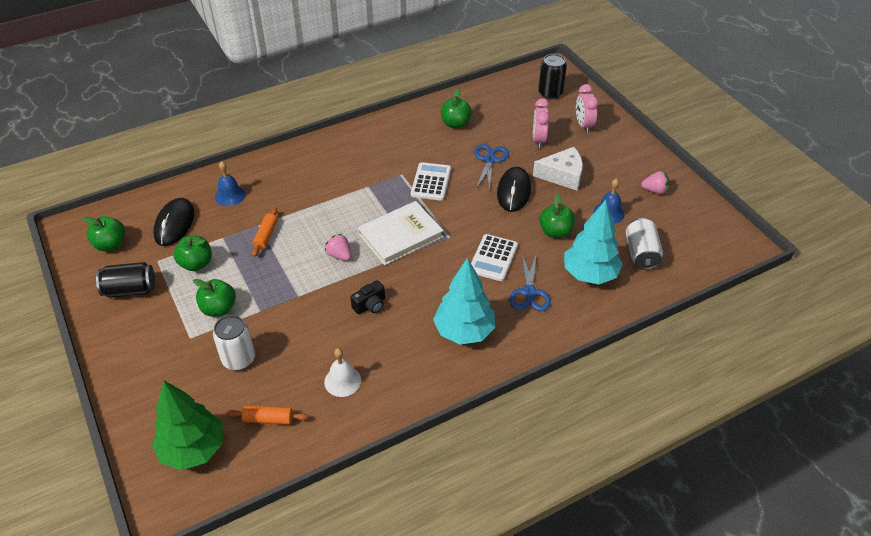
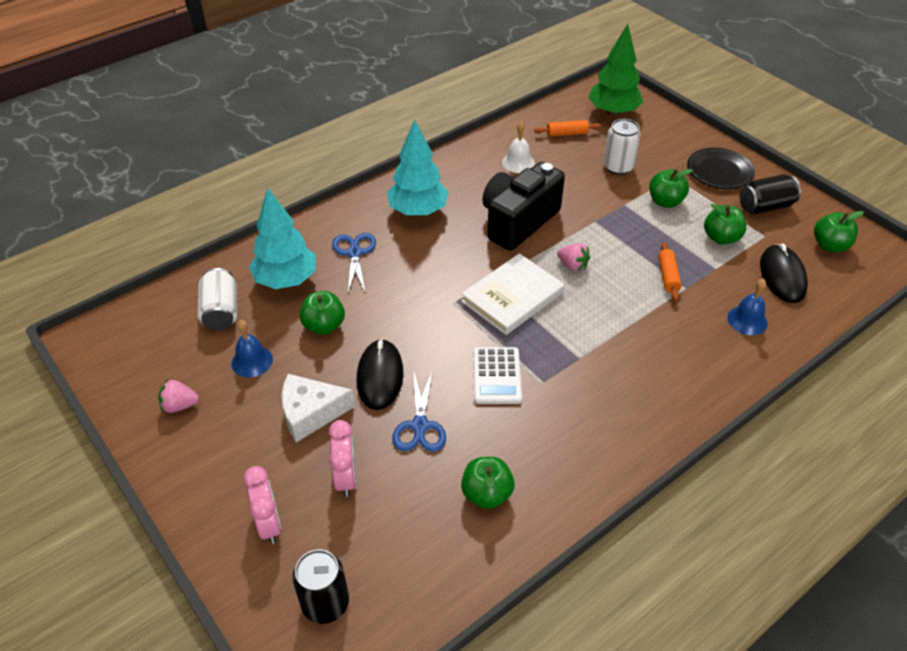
camera: 170 degrees right, 0 degrees up
black camera [350,280,385,315] -> black camera [482,162,565,251], size x2.40
white calculator [471,234,518,281] -> none
none -> black plate [687,148,755,189]

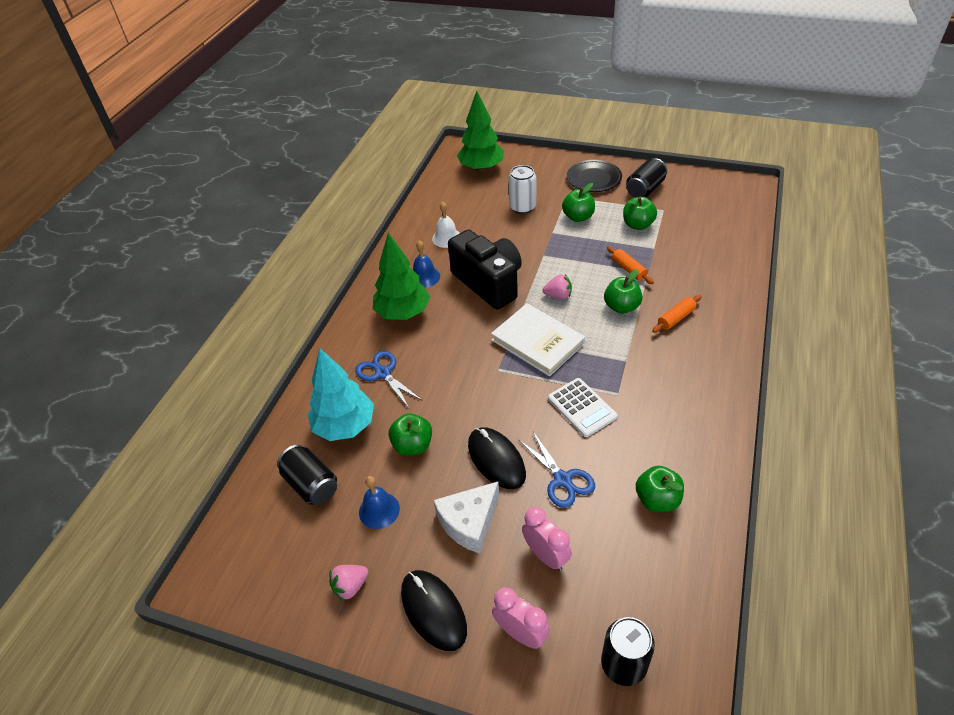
camera: 30 degrees left, 0 degrees up
white can [198,268,237,331] -> black can [277,445,337,505]
turquoise tree [387,119,449,216] -> green tree [373,233,430,320]
white book [461,253,565,335] -> white book turned 60 degrees counterclockwise [491,303,585,376]
black camera [482,162,565,251] -> black camera turned 135 degrees clockwise [448,229,522,309]
orange rolling pin [534,120,601,137] -> orange rolling pin moved to [652,295,702,333]
blue bell [727,279,768,335] -> blue bell moved to [413,240,440,288]
black mouse [760,243,808,303] -> black mouse moved to [401,570,467,651]
green apple [814,211,864,252] -> green apple moved to [604,269,642,314]

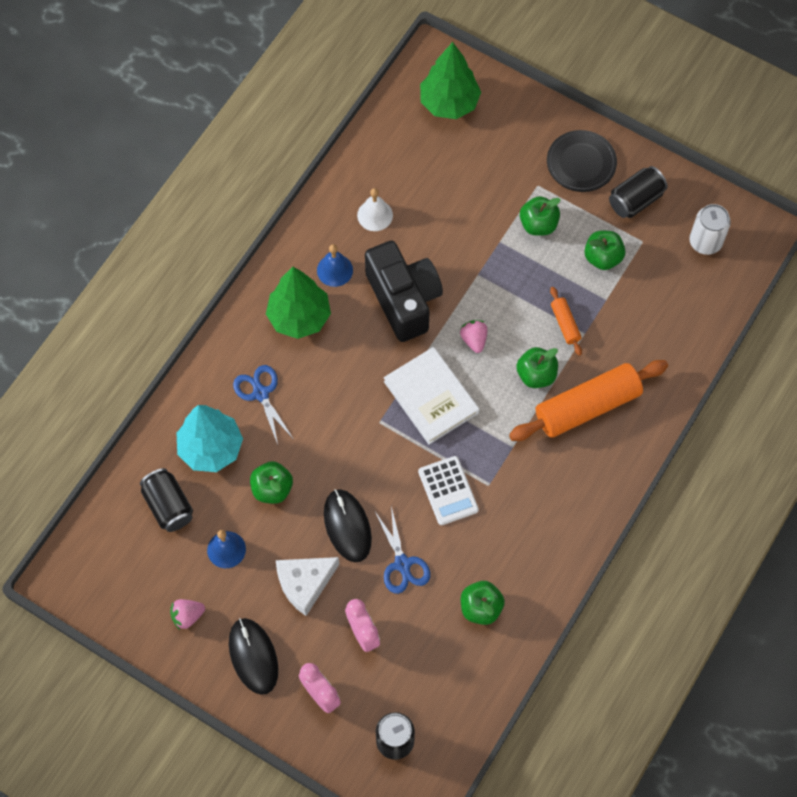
camera: 10 degrees right, 20 degrees up
white can [508,165,536,214] -> white can moved to [690,204,731,255]
pink strawberry [543,274,572,299] -> pink strawberry turned 120 degrees counterclockwise [460,320,488,353]
orange rolling pin [652,295,702,333] -> orange rolling pin [509,360,668,441], size x2.22

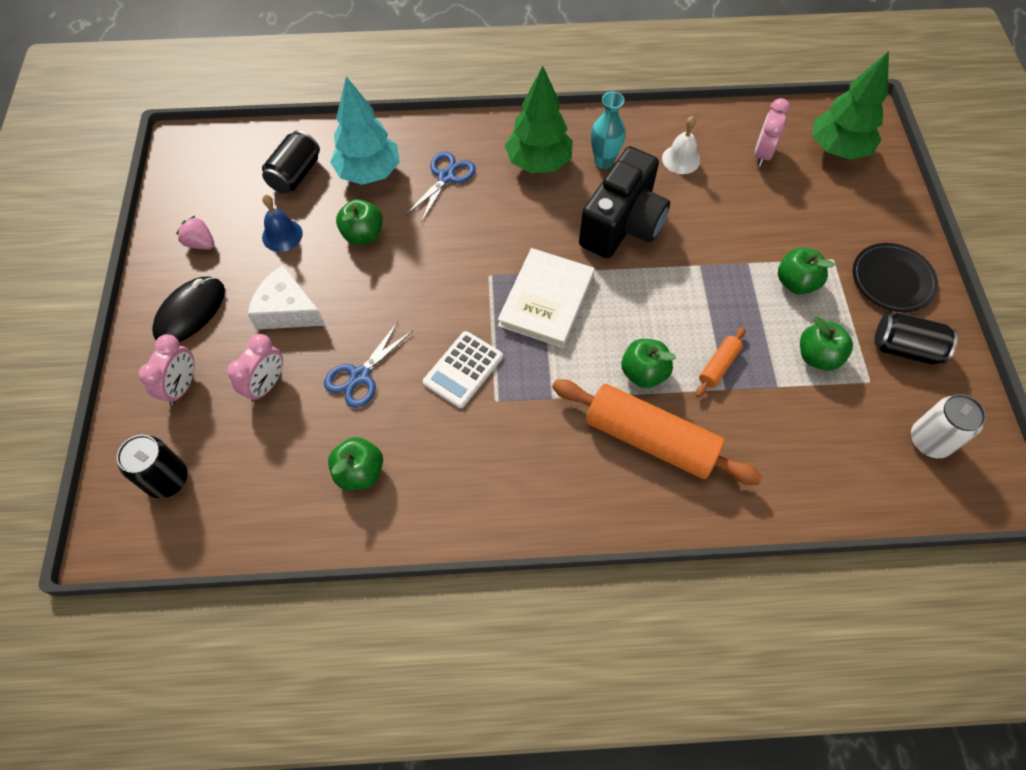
camera: 55 degrees right, 5 degrees down
blue bell [317,244,353,287] -> turquoise vase [591,92,626,169]
black mouse [324,489,372,562] -> none
pink strawberry [460,320,488,353] -> none
none -> pink clock [755,98,790,166]

